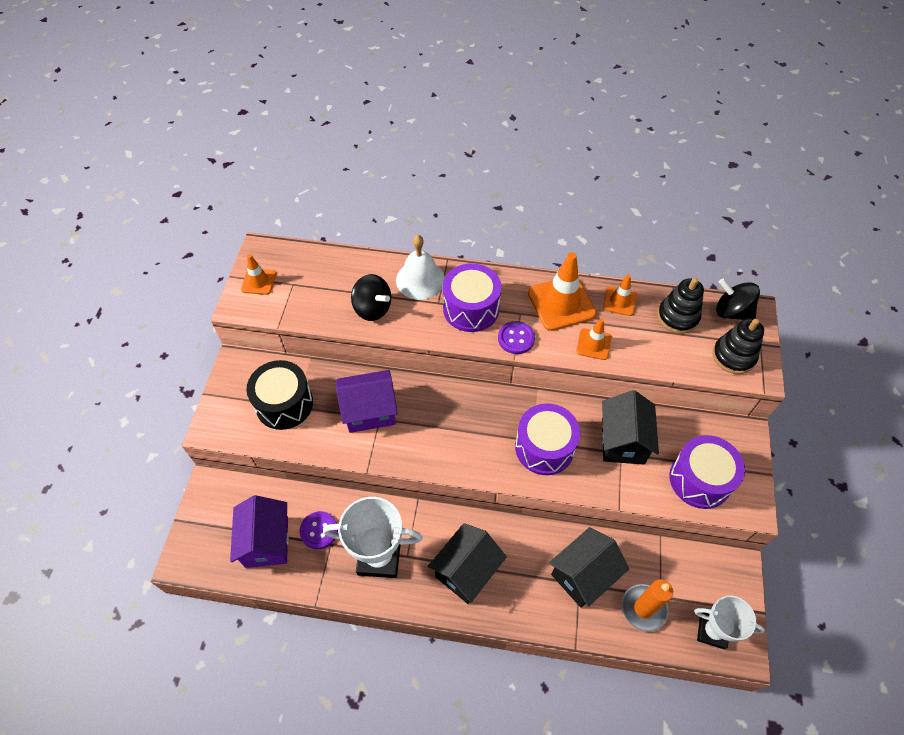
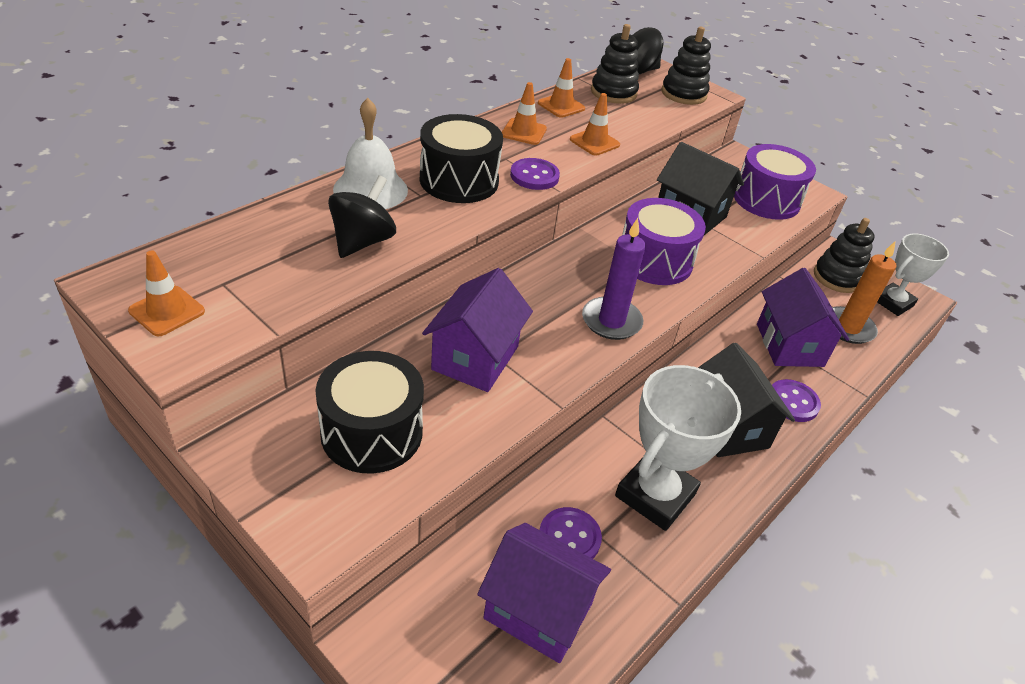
camera: 60 degrees left, 15 degrees down
black spinning top [351,274,391,321] -> black spinning top turned 45 degrees counterclockwise [328,175,396,258]
purple drum [443,263,502,332] -> black drum [420,114,503,203]
orange traffic cone [528,252,597,331] -> orange traffic cone [502,82,547,145], size x0.55
black house [549,527,629,608] -> purple house [757,268,849,367]
none -> purple candle [582,218,646,340]
none -> purple button [772,379,821,422]
none -> black stacking toy [814,218,874,293]

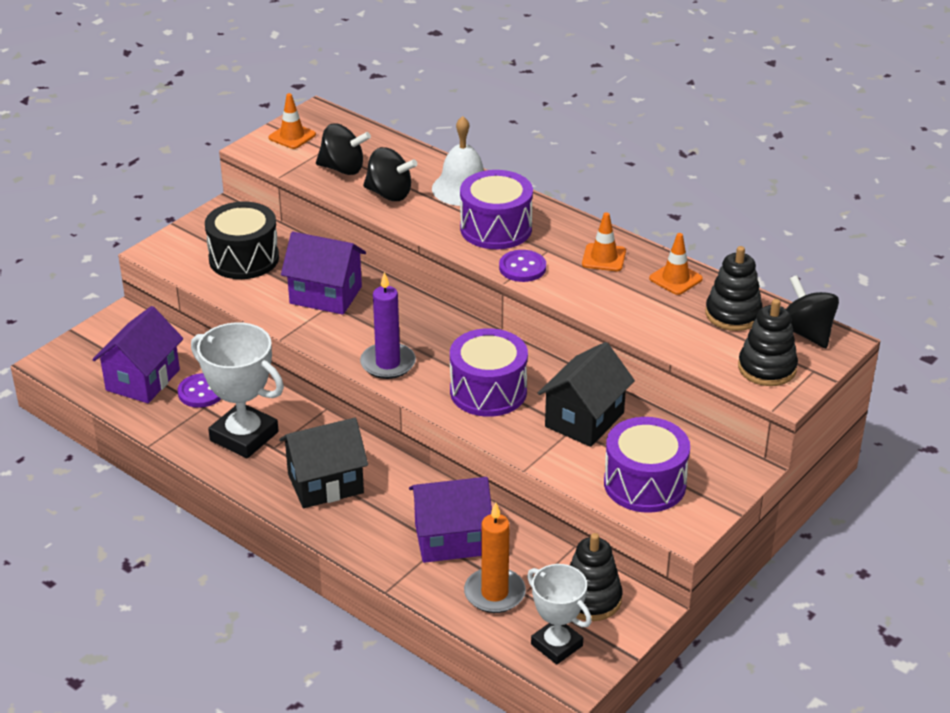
camera: 90 degrees right, 5 degrees down
black drum [420,114,503,203] -> purple drum [460,170,533,249]
orange traffic cone [570,93,620,156] -> none
purple button [772,379,821,422] -> none
none -> black spinning top [316,124,371,175]

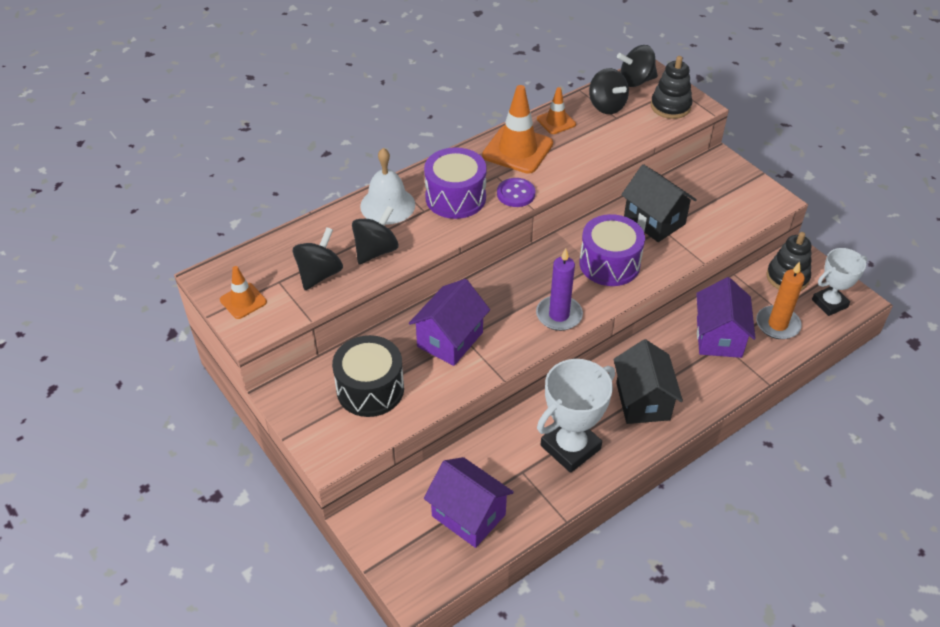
camera: 75 degrees left, 10 degrees up
purple button [178,373,221,408] -> none
orange traffic cone [582,212,626,271] -> orange traffic cone [482,85,553,174], size x1.81
purple drum [604,417,690,513] -> none
black stacking toy [705,246,763,331] -> black spinning top [589,68,629,114]

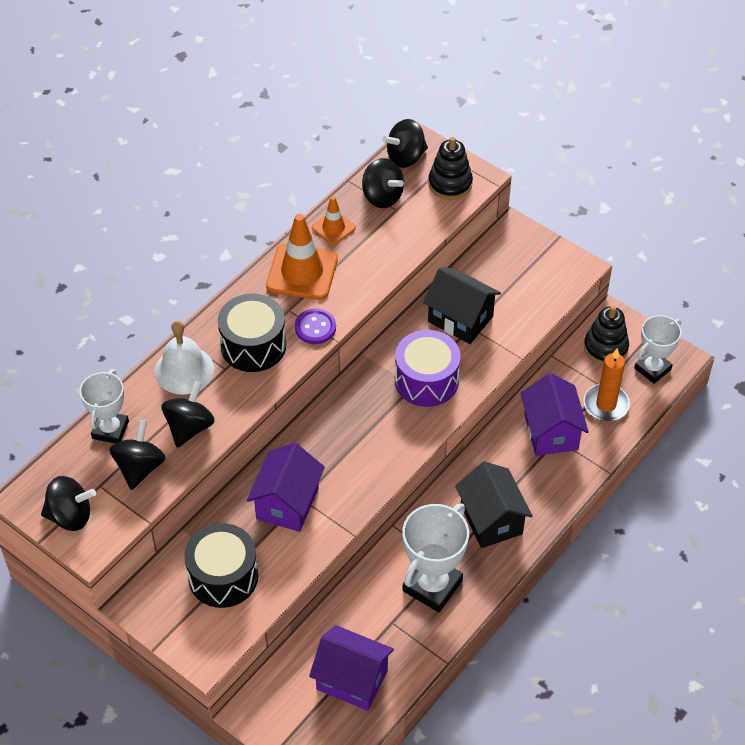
camera: 15 degrees left, 5 degrees up
orange traffic cone [220,266,267,319] -> black spinning top [41,476,96,531]
purple drum [424,147,487,219] -> black drum [218,293,286,372]
purple candle [536,248,583,331] -> none
none -> white trophy [80,369,129,444]

